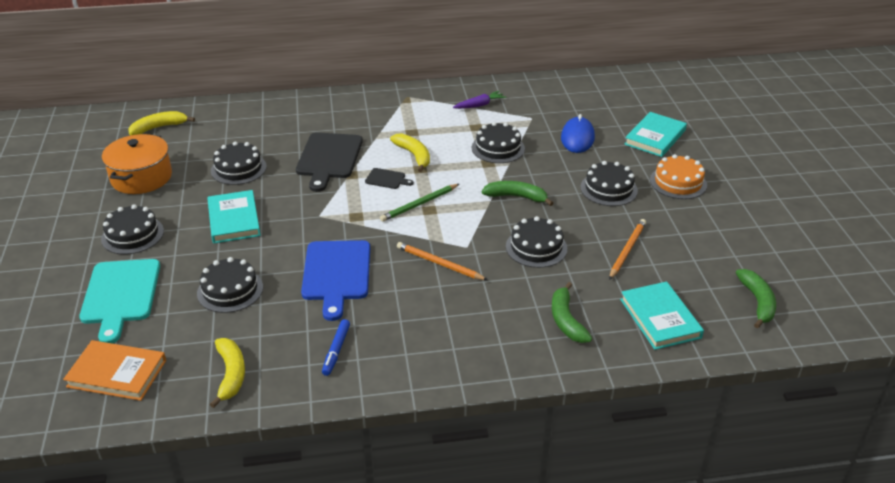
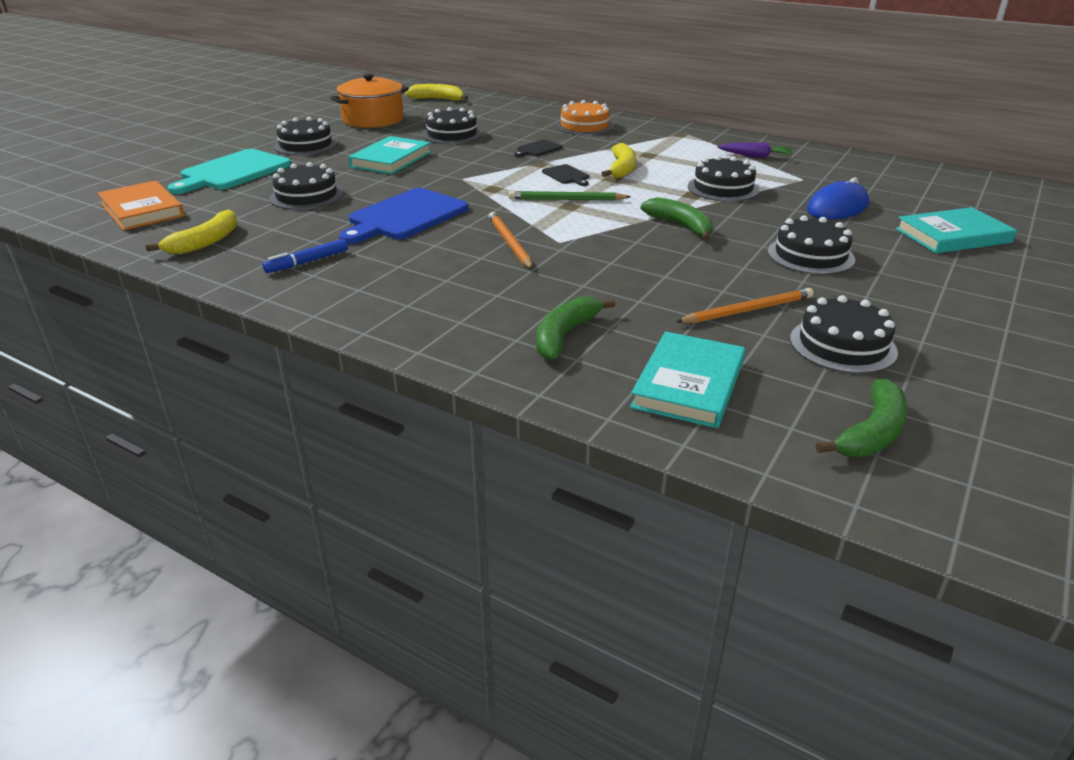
camera: 40 degrees right, 5 degrees down
black cutting board [296,132,363,192] -> black cutting board [514,140,563,157], size x0.47
black cake [506,216,567,268] -> black cake moved to [790,295,898,374]
orange cake [650,154,707,199] -> orange cake moved to [556,100,614,135]

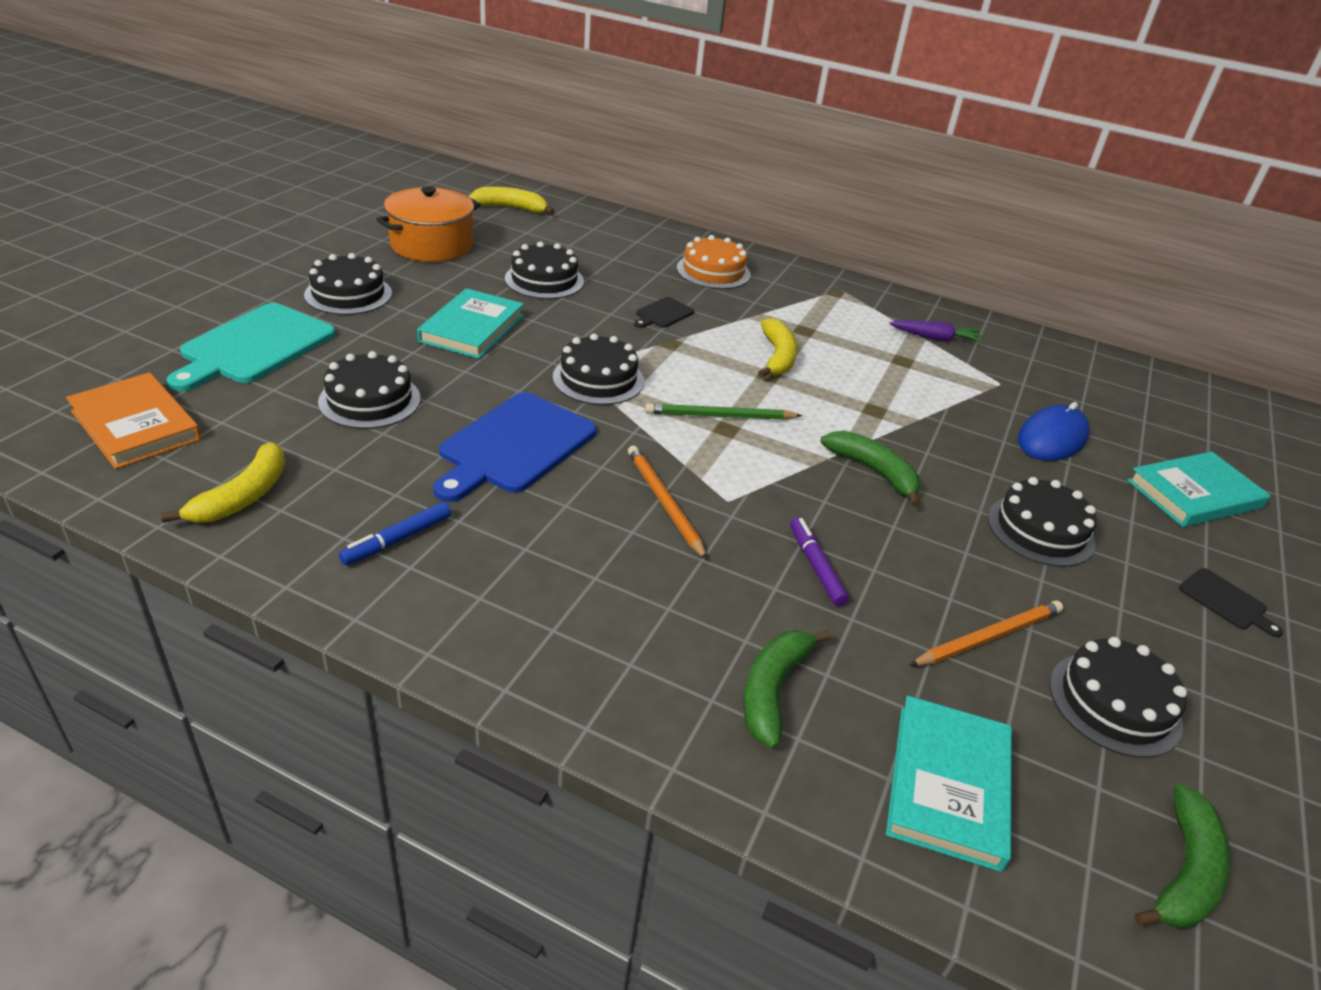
camera: 10 degrees left, 5 degrees up
black cutting board [542,164,589,186] -> black cutting board moved to [1179,568,1283,637]
black cake [688,155,760,202] -> black cake moved to [553,334,644,405]
none -> purple marker [790,517,849,606]

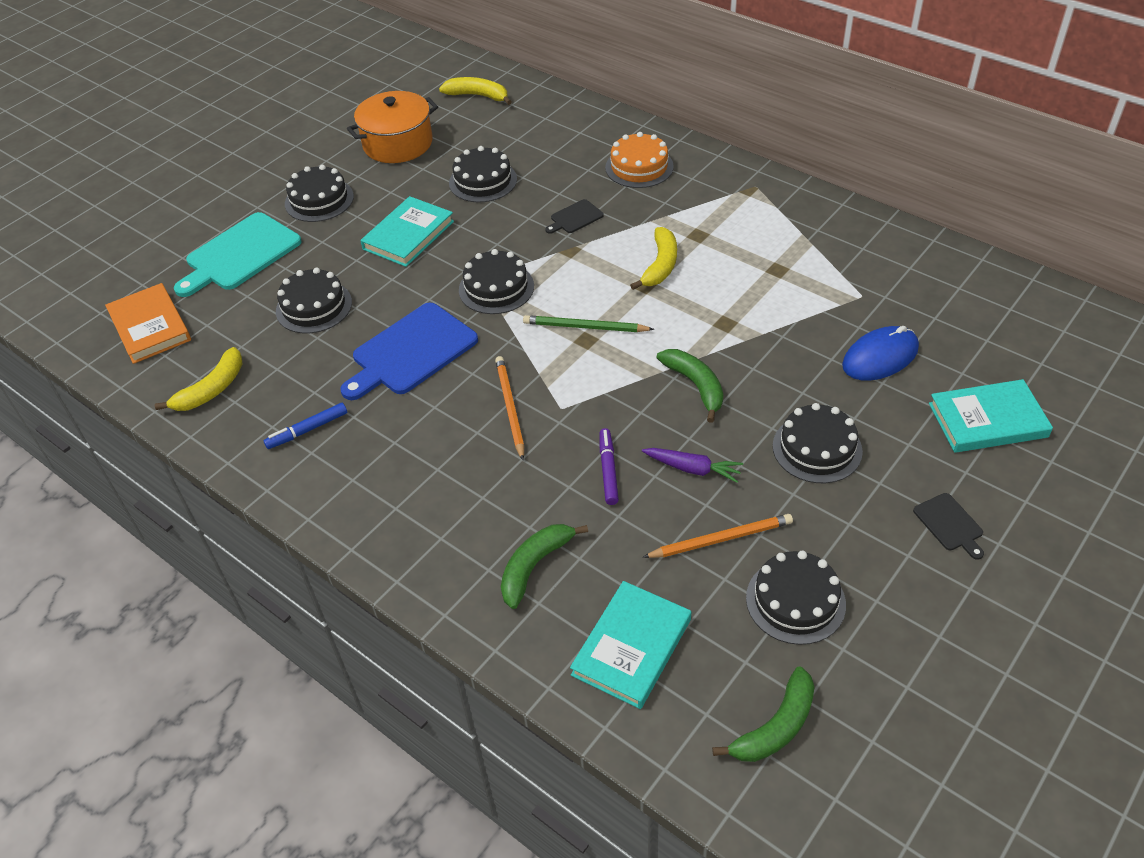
camera: 20 degrees right, 10 degrees up
purple carrot [889,320,983,342] -> purple carrot moved to [642,448,743,483]

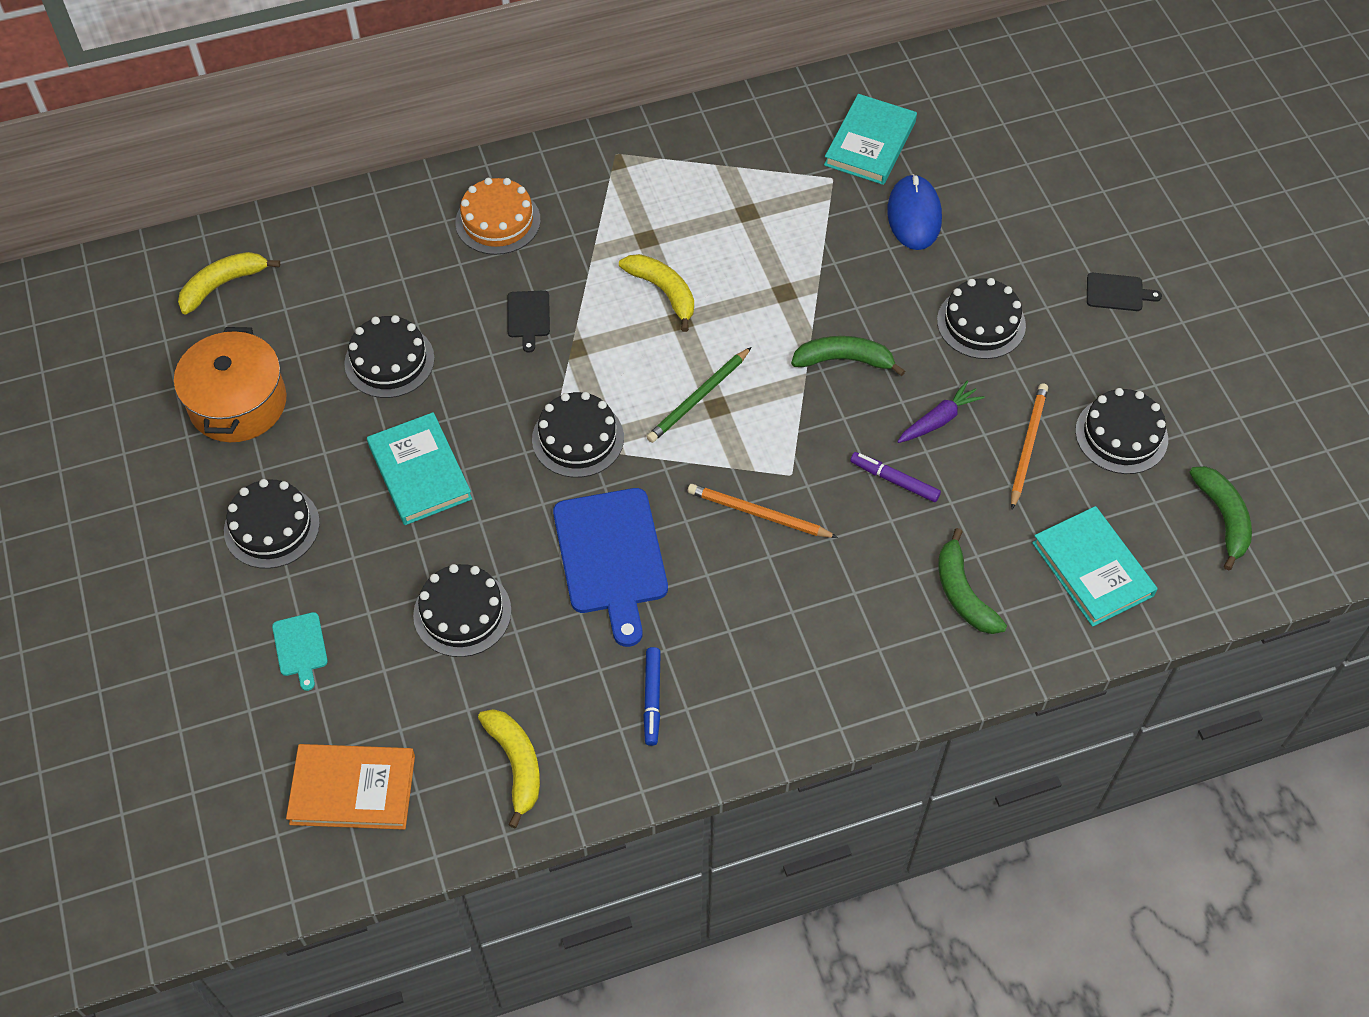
camera: 60 degrees left, 10 degrees up
turquoise cutting board [174,212,302,297] -> turquoise cutting board [272,612,328,691], size x0.47
turquoise book [929,379,1053,453] -> turquoise book moved to [824,94,917,185]

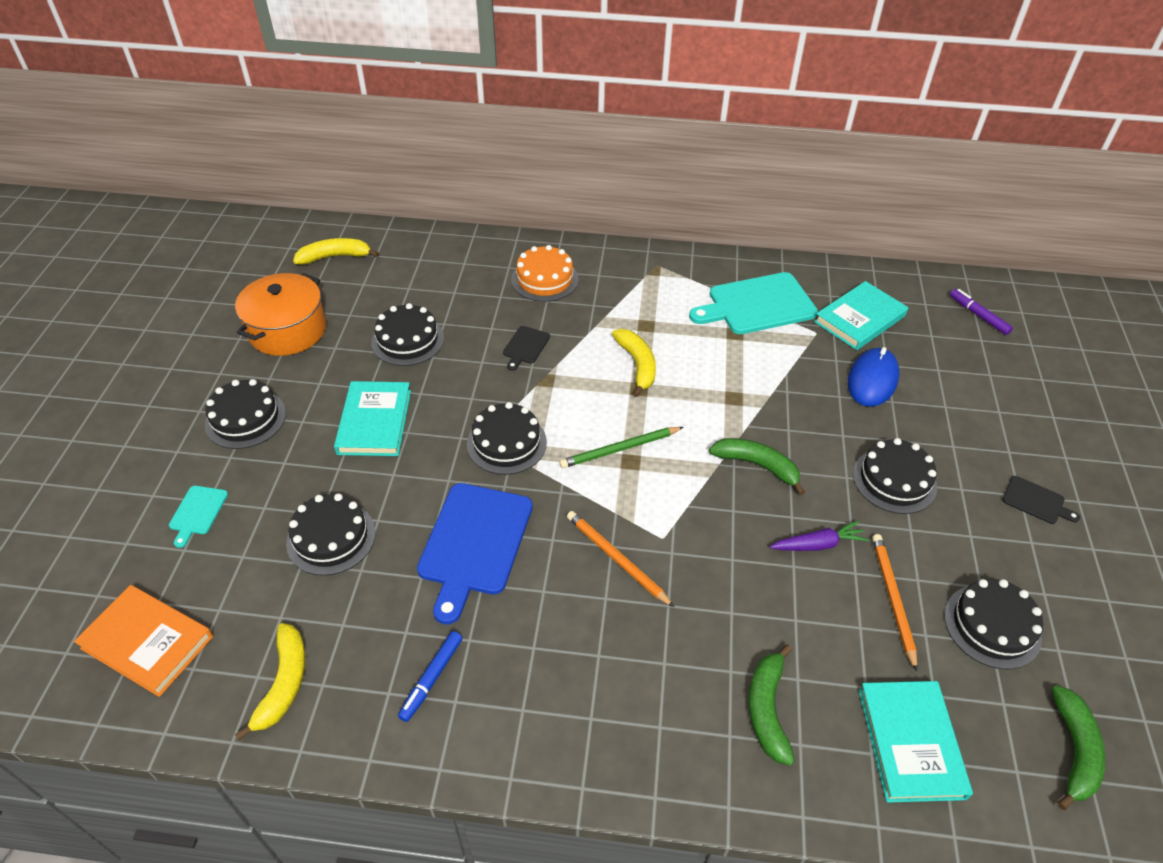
camera: 25 degrees right, 10 degrees down
purple marker [850,452,941,502] -> purple marker moved to [950,289,1013,335]
orange pencil [1011,383,1048,509] -> orange pencil turned 45 degrees counterclockwise [872,534,917,672]
none -> turquoise cutting board [689,272,818,334]

